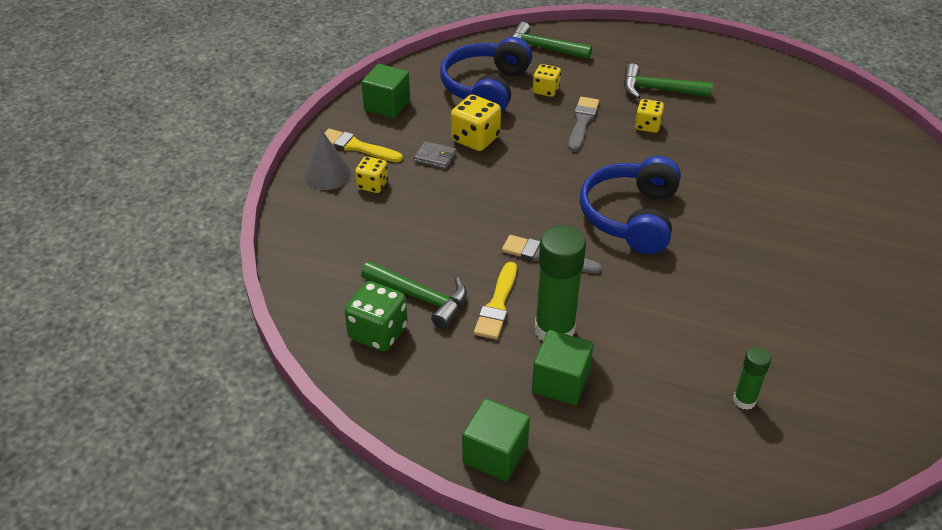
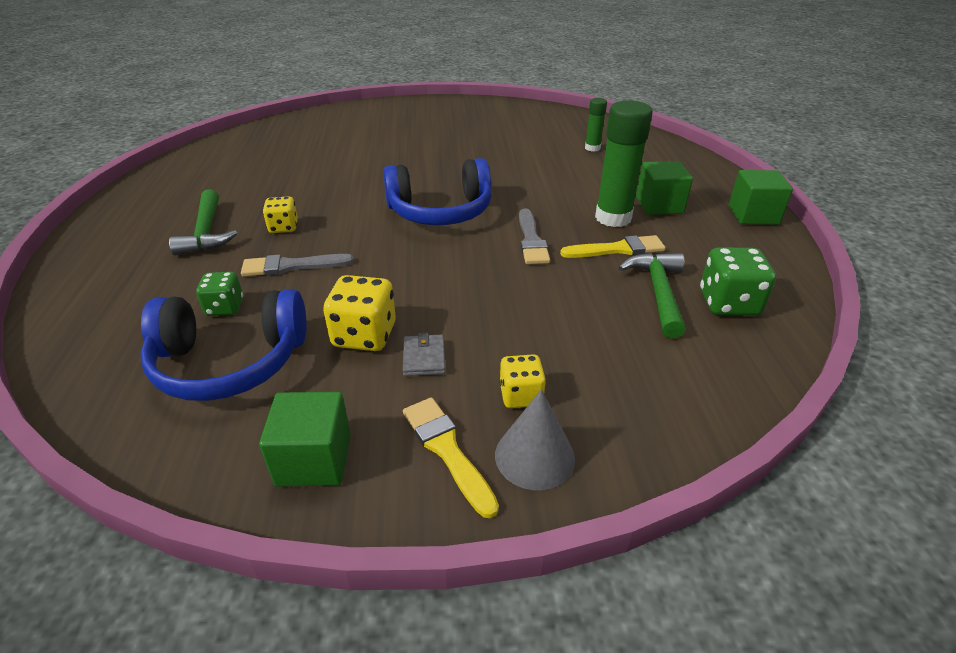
camera: 115 degrees left, 5 degrees down
yellow brush [325,129,403,162] -> yellow brush turned 150 degrees clockwise [403,397,499,518]
green hammer [511,22,592,59] -> none
yellow dice [533,64,561,97] -> green dice [196,272,243,316]

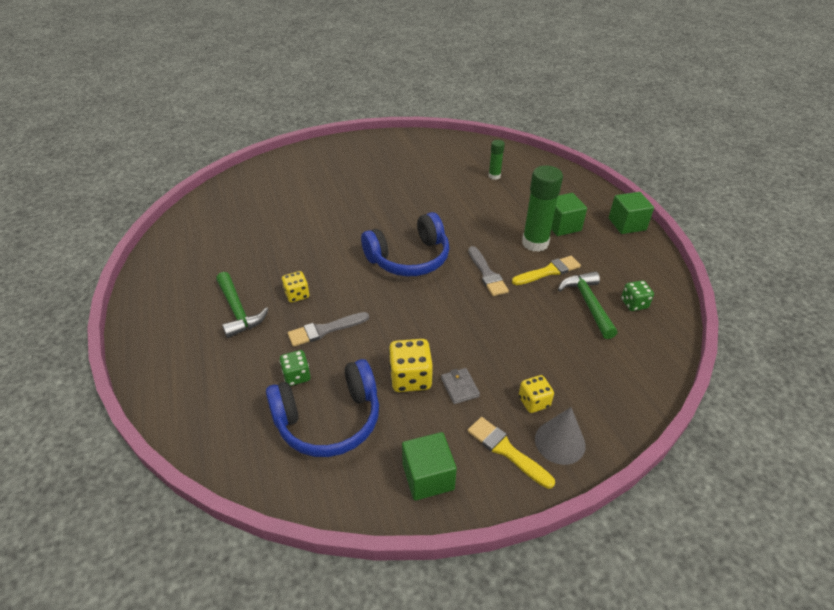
camera: 15 degrees left, 5 degrees up
green dice [700,247,776,316] -> green dice [621,280,654,311], size x0.64

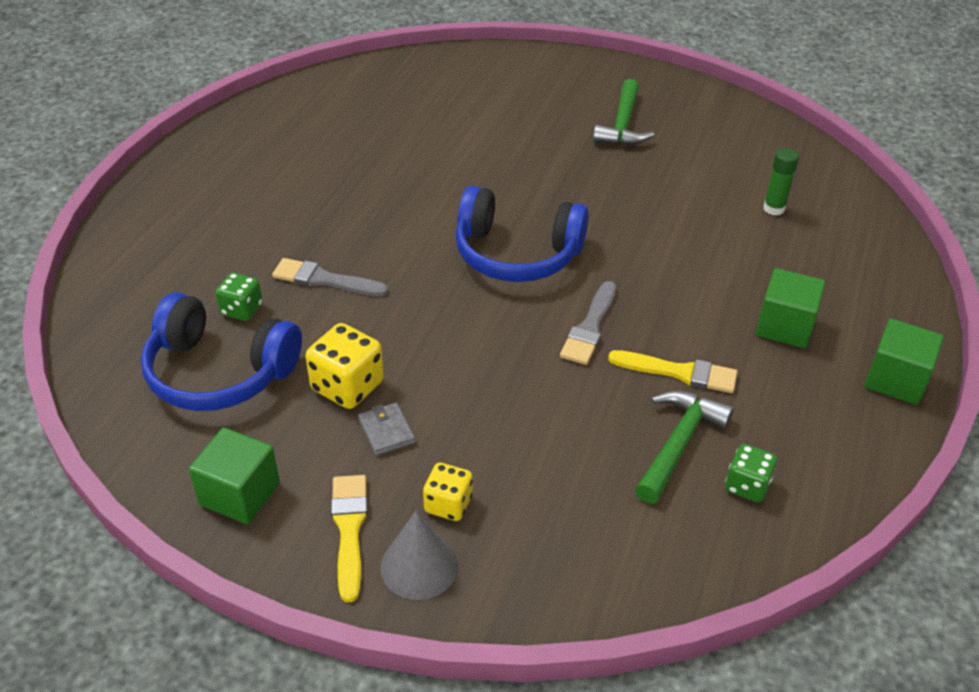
camera: 40 degrees right, 0 degrees up
green hammer [216,272,269,338] -> green hammer moved to [593,79,654,146]
yellow dice [282,271,309,303] -> none
grey wallet [441,368,480,404] -> grey wallet turned 45 degrees counterclockwise [358,403,415,456]
green glue stick [522,166,563,252] -> none

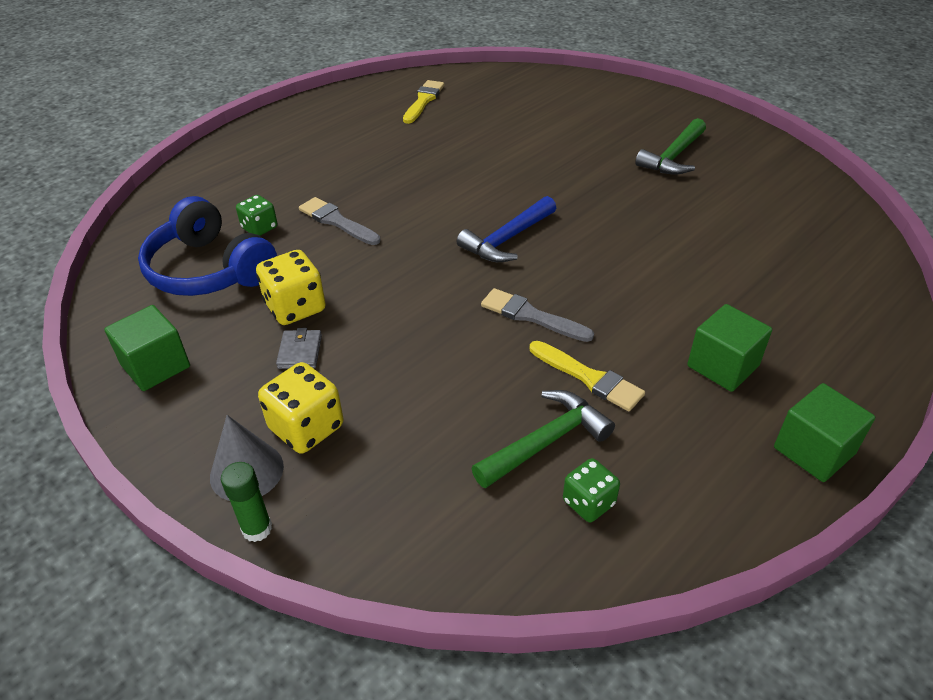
camera: 25 degrees right, 0 degrees up
yellow brush [331,475,368,602] -> yellow brush moved to [403,80,445,124]
yellow dice [423,463,473,521] -> yellow dice [258,362,344,454], size x1.57
blue headphones [455,186,589,282] -> blue hammer [457,196,556,262]
grey brush [560,281,616,365] -> grey brush turned 75 degrees clockwise [481,288,594,342]
green glue stick [763,148,799,216] -> green glue stick moved to [221,462,272,542]

